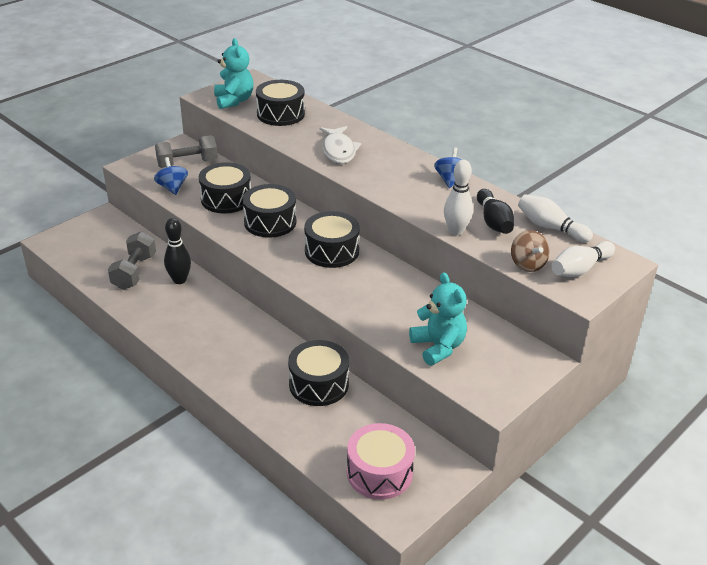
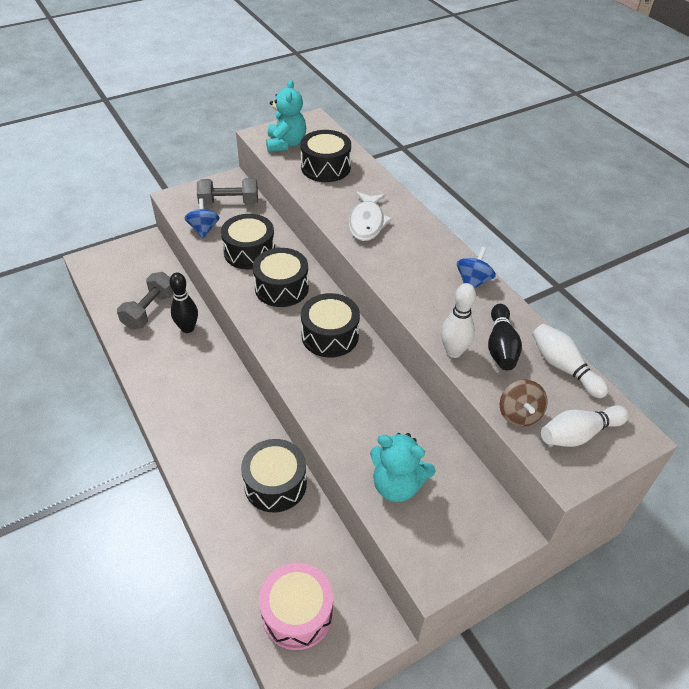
camera: 15 degrees right, 10 degrees up
turquoise teddy bear [409,272,467,366] -> turquoise teddy bear turned 120 degrees clockwise [370,433,436,502]

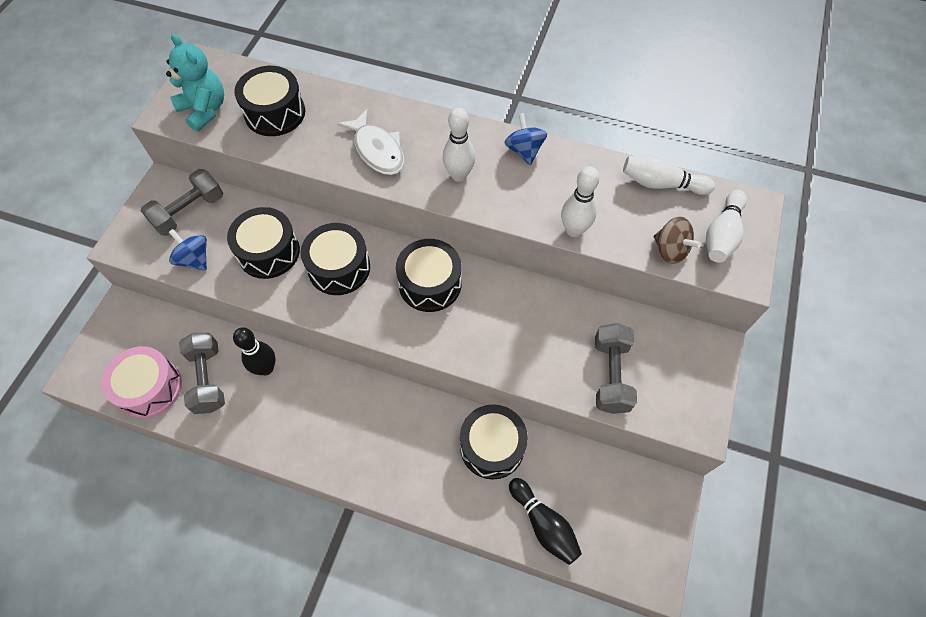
camera: 40 degrees left, 15 degrees up
pink drum [259,563,333,650] -> pink drum moved to [101,346,182,418]
turquoise teddy bear [370,433,436,502] -> grey dumbbell [595,323,637,414]
black bowling pin [488,304,522,370] -> black bowling pin moved to [509,478,582,565]
none -> white bowling pin [443,108,475,182]

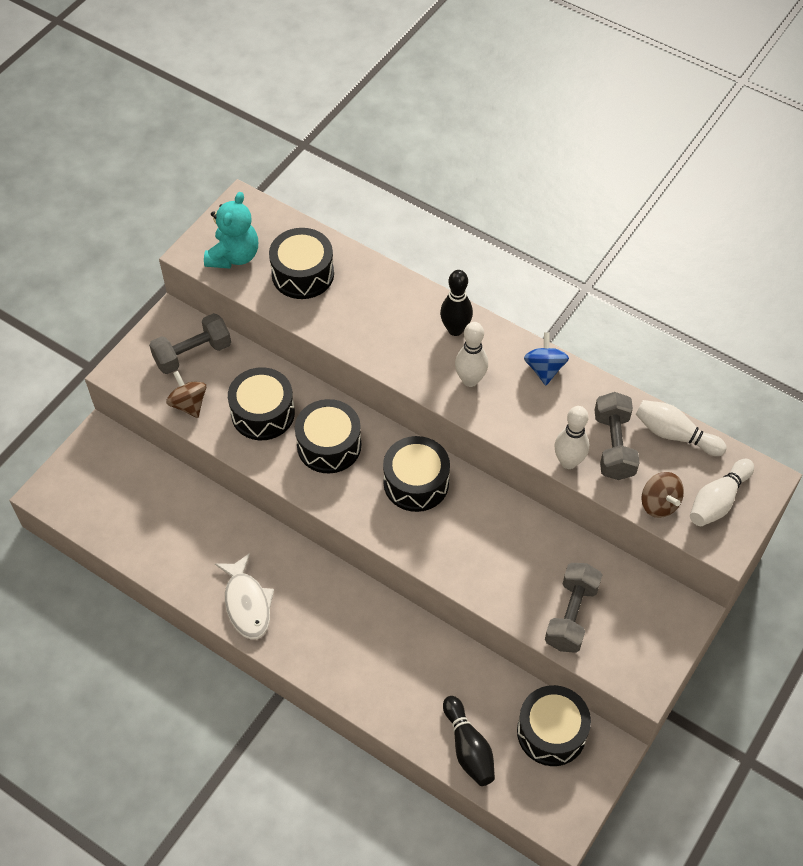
camera: 15 degrees right, 5 degrees down
pink drum [101,346,182,418] -> none
turquoise teddy bear [166,34,224,132] -> turquoise teddy bear turned 45 degrees clockwise [204,192,258,269]
blue spinning top [169,229,207,271] -> brown spinning top [166,371,206,418]
grey dumbbell [179,333,225,414] -> grey dumbbell moved to [595,392,640,480]
black bowling pin [233,328,276,375] -> black bowling pin moved to [440,270,473,336]
white fish [337,109,404,175] -> white fish moved to [215,553,274,640]
black drum [460,404,528,480] -> black drum moved to [517,685,591,766]

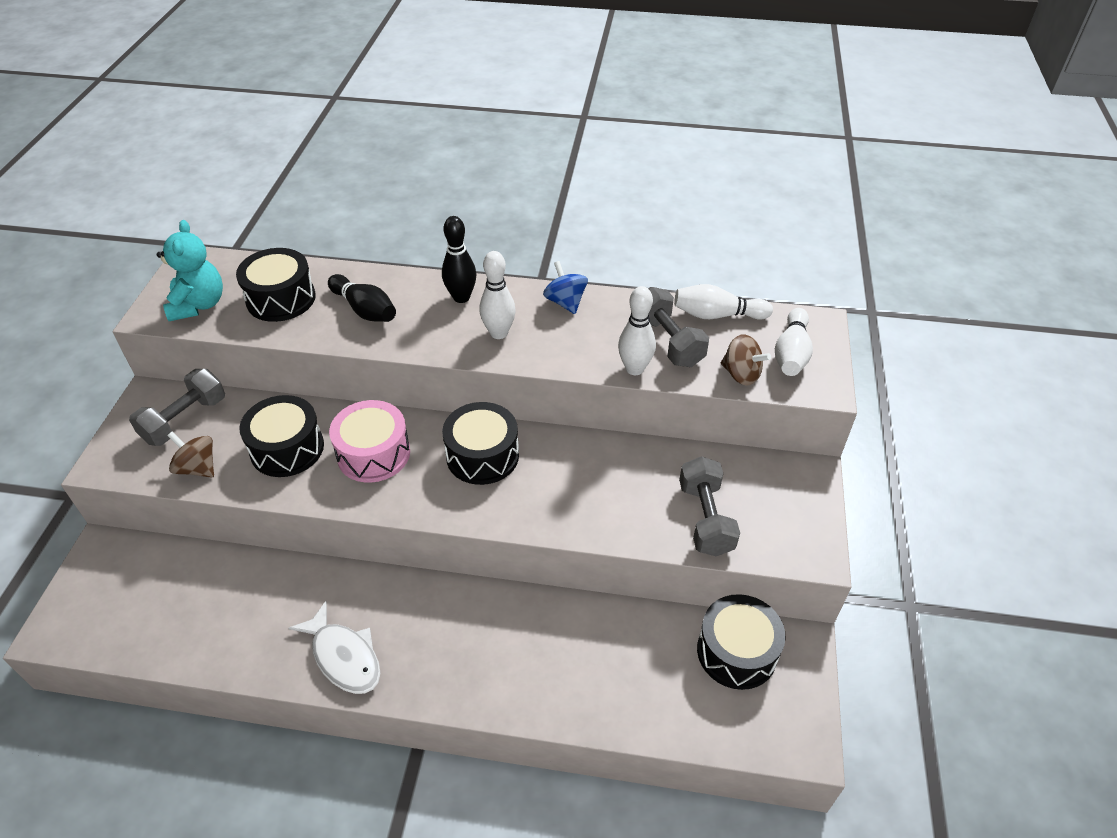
camera: 25 degrees left, 10 degrees down
black drum [295,399,361,474] -> pink drum [329,400,410,483]
black bowling pin [443,696,495,786] -> black bowling pin moved to [328,274,396,322]

